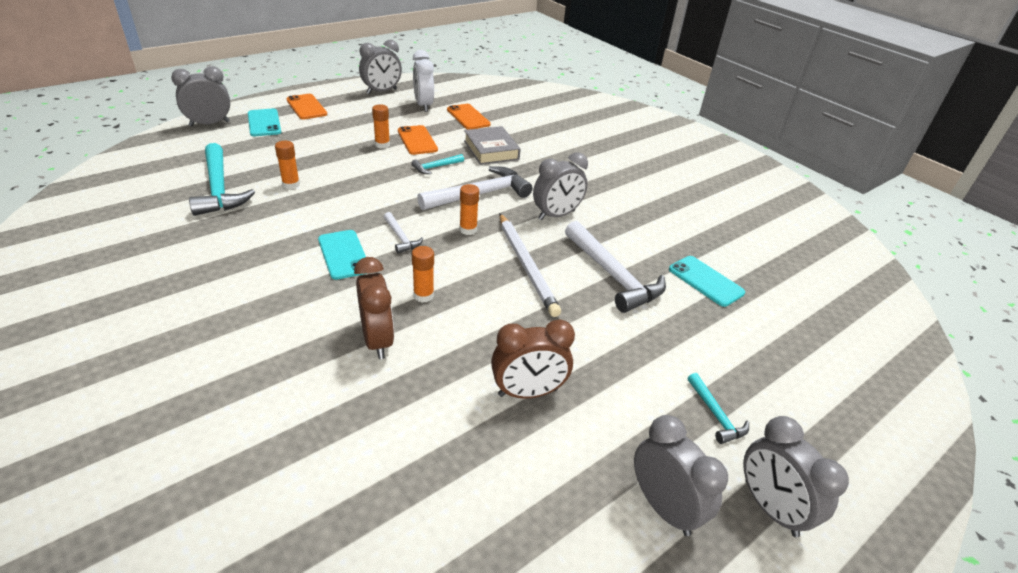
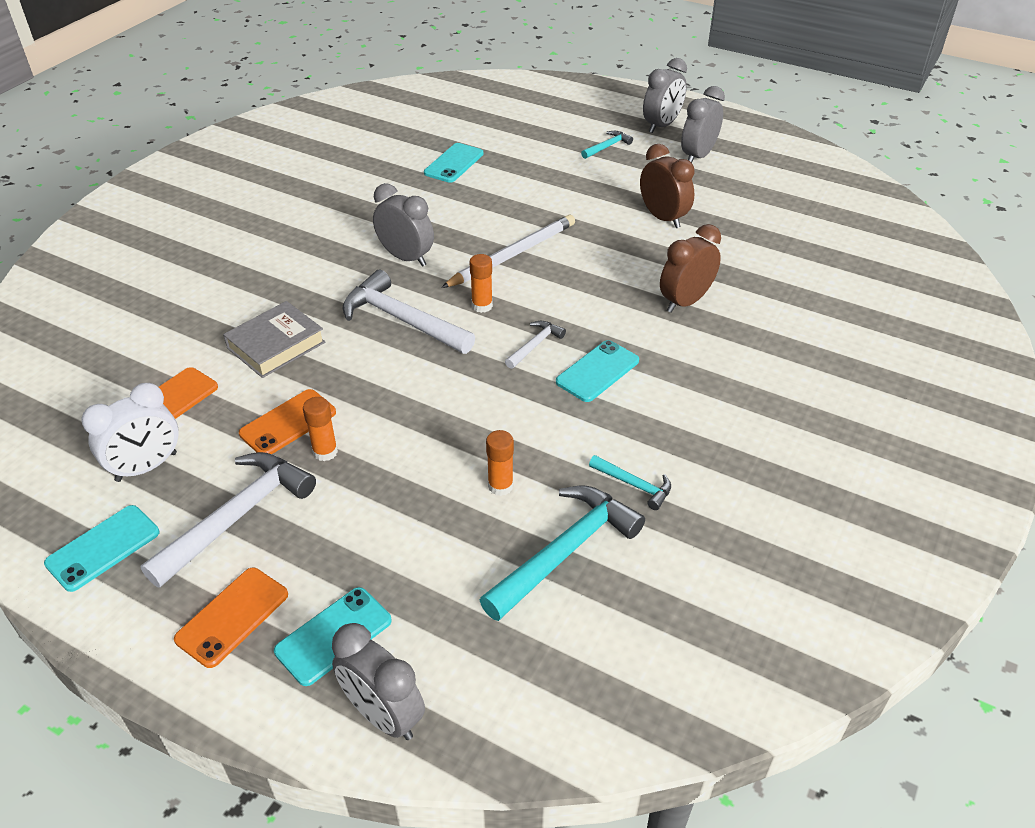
camera: 110 degrees left, 5 degrees up
grey clock [359,40,402,94] -> turquoise phone [44,505,159,592]
turquoise hammer [411,154,464,174] -> turquoise hammer moved to [589,455,671,510]
orange glue stick [412,246,434,303] -> none
white hammer [565,221,666,313] -> white hammer moved to [141,452,316,588]

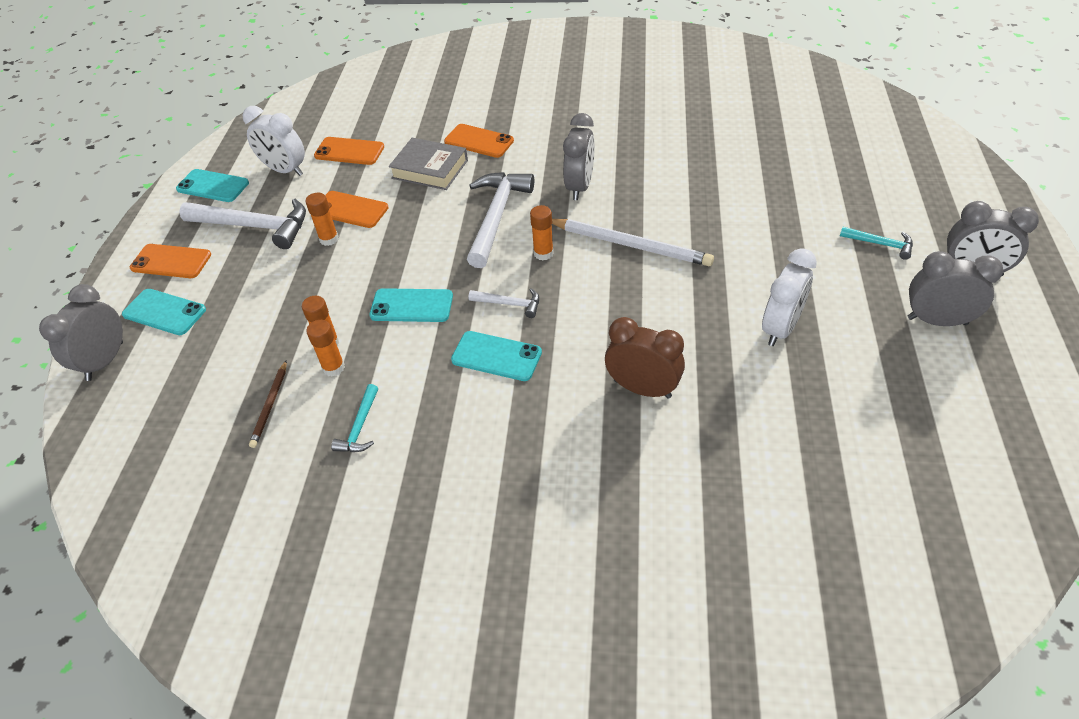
camera: 70 degrees right, 5 degrees up
turquoise phone [424,143,484,183] -> turquoise phone moved to [369,288,453,322]
turquoise hammer [480,486,645,621] -> brown pencil [249,360,287,448]
brown clock [640,144,694,228] -> white clock [762,248,817,346]
none -> orange glue stick [306,320,345,377]
none -> orange phone [444,124,514,158]

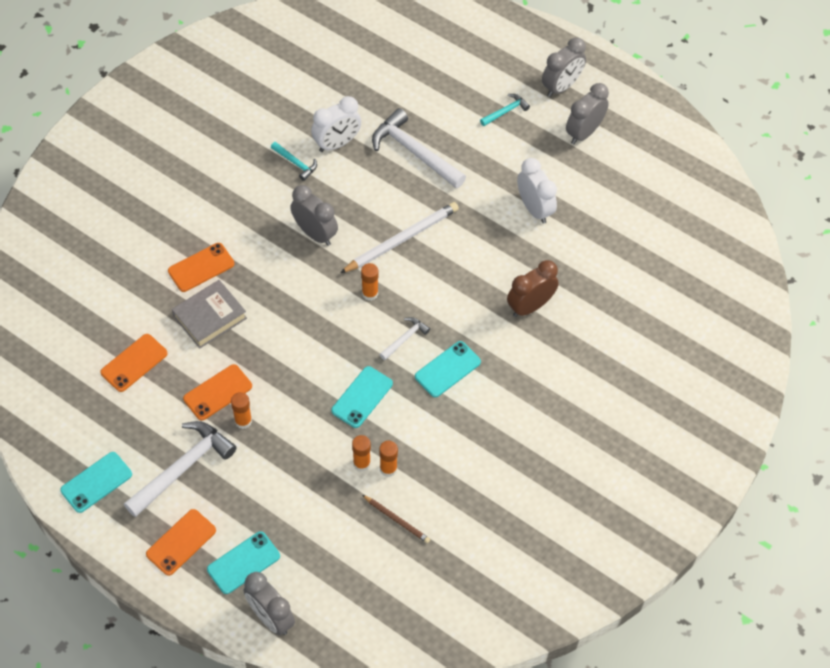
camera: 65 degrees left, 10 degrees up
white clock [242,106,305,176] -> white clock moved to [311,96,361,152]
turquoise hammer [331,384,378,452] -> turquoise hammer moved to [271,142,317,181]
white hammer [467,172,534,268] -> white hammer moved to [372,108,466,188]

